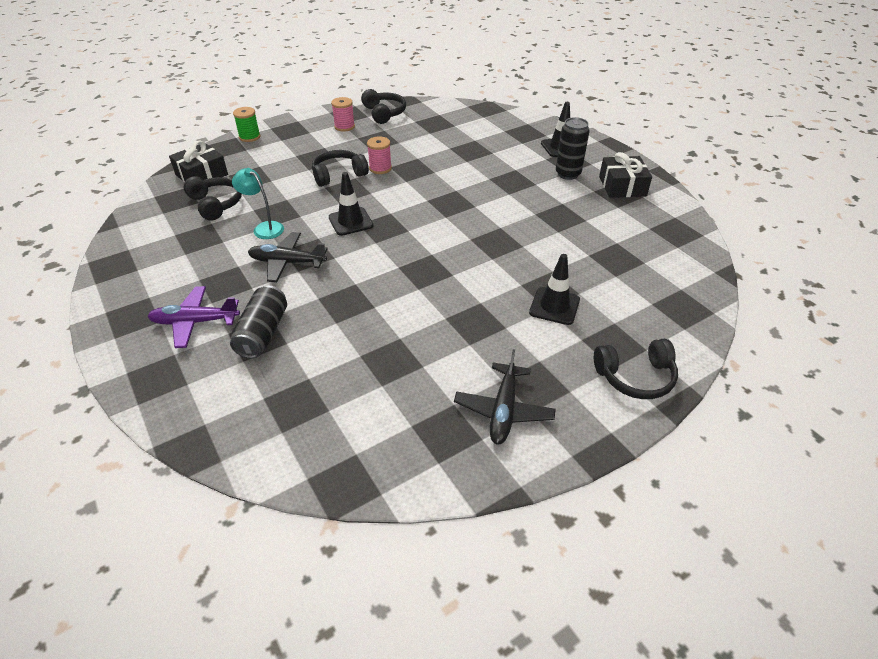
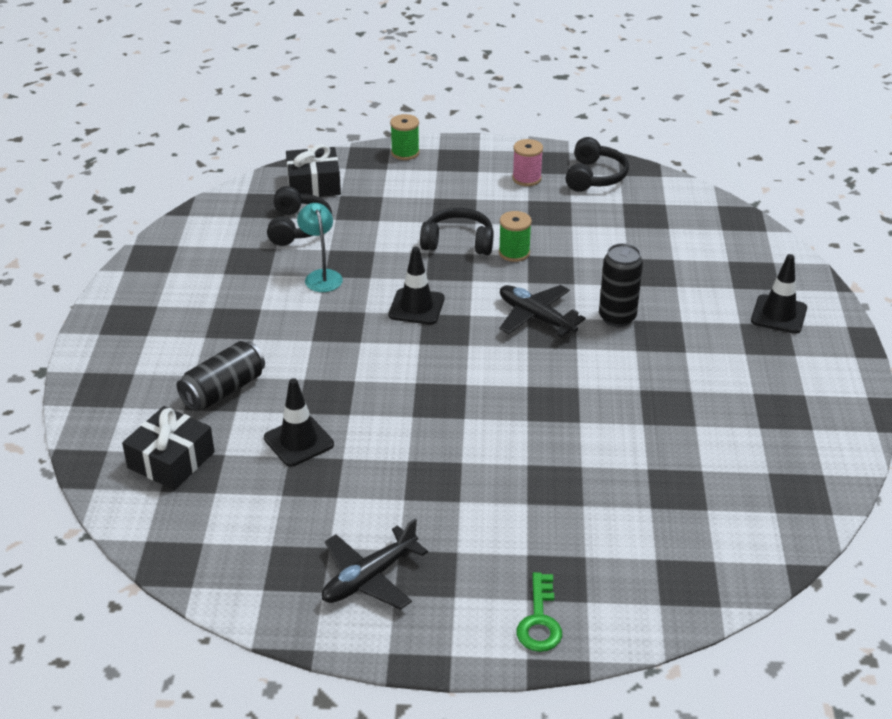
camera: 35 degrees right, 5 degrees down
purple plane [147,286,240,348] -> none
black plane [248,232,328,282] -> black plane moved to [500,285,586,337]
pink spool [367,136,392,174] -> green spool [499,211,532,262]
black traffic cone [529,254,580,325] -> black traffic cone moved to [264,378,334,467]
black can [556,117,589,180] -> black can moved to [599,243,643,327]
black headphones [594,339,678,399] -> green key [516,572,562,652]
black gift [599,152,652,198] -> black gift moved to [122,406,215,490]

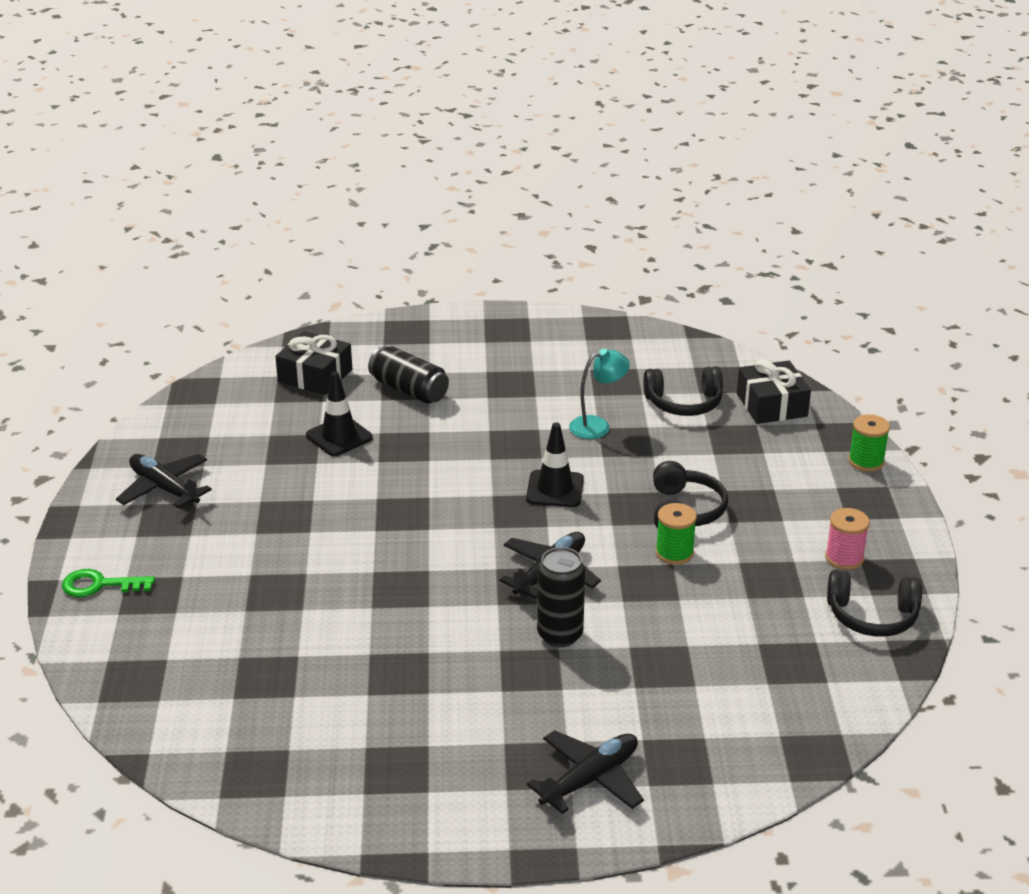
camera: 85 degrees right, 5 degrees down
black traffic cone [751,254,807,334] -> black plane [527,730,644,814]

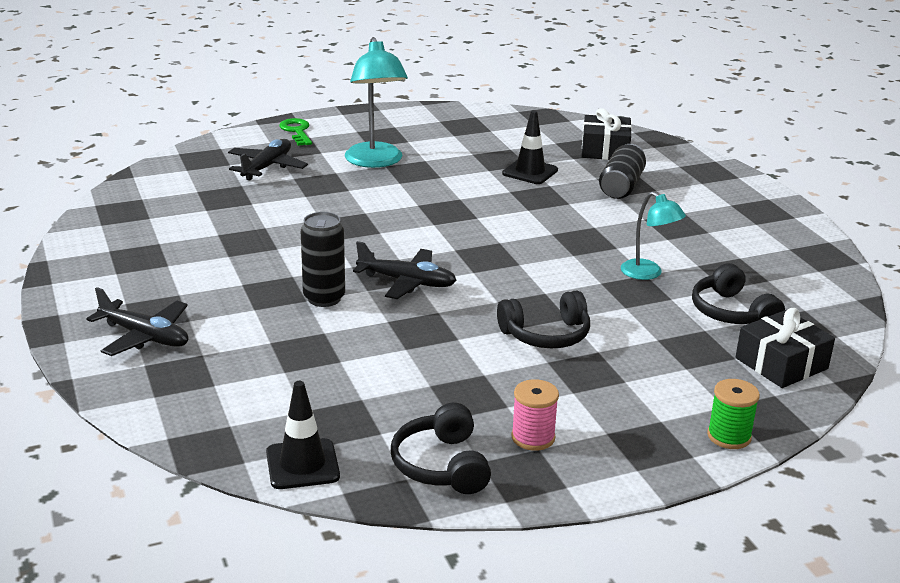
camera: 70 degrees right, 5 degrees down
black plane [116,454,212,508] -> black plane moved to [228,139,308,180]
black traffic cone [526,422,584,507] -> black traffic cone moved to [266,381,340,489]
green spool [656,503,697,565] -> none
none -> turquoise lamp [345,37,408,168]

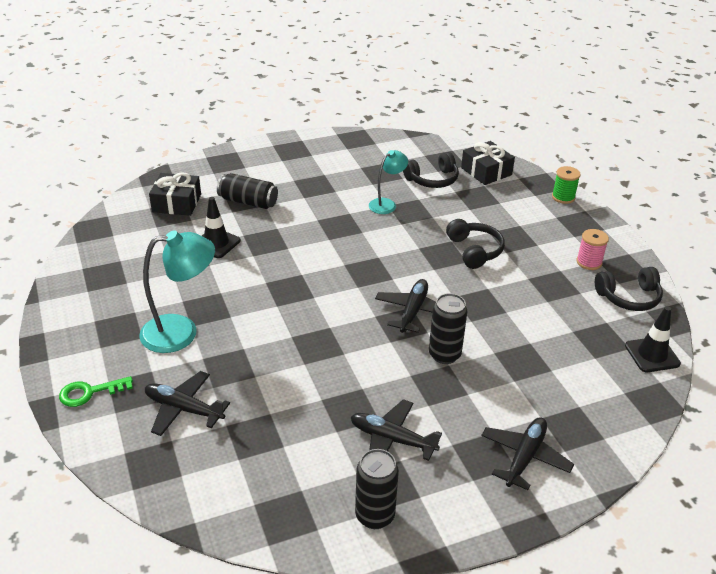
camera: 90 degrees left, 10 degrees up
none -> black plane [351,399,442,461]
none -> black can [355,449,399,529]

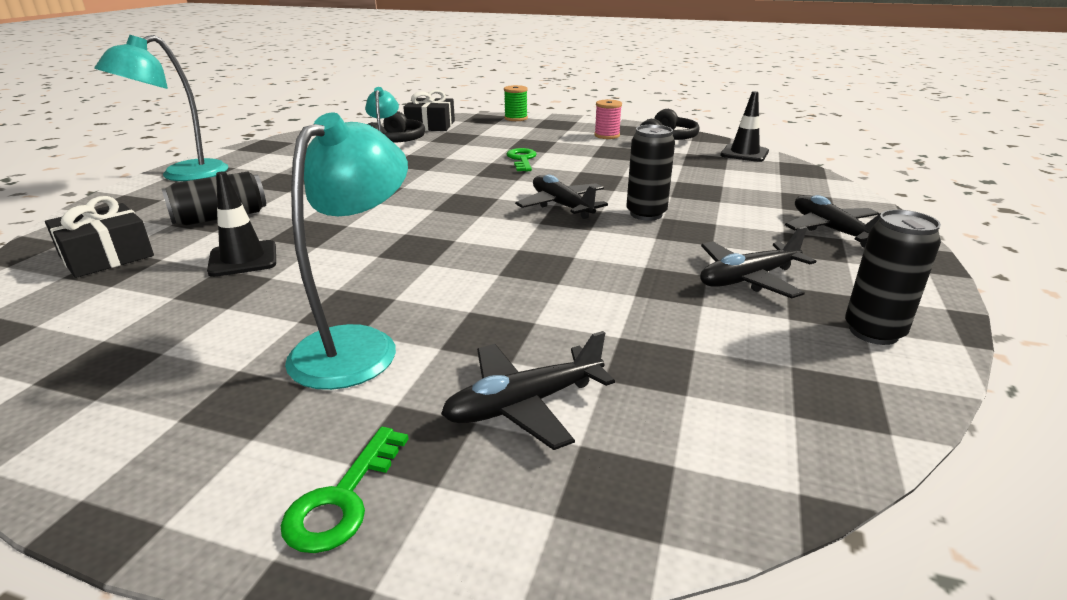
camera: 50 degrees left, 10 degrees down
black headphones [446,219,505,269] -> green key [507,148,536,171]
none -> turquoise lamp [94,35,228,181]

